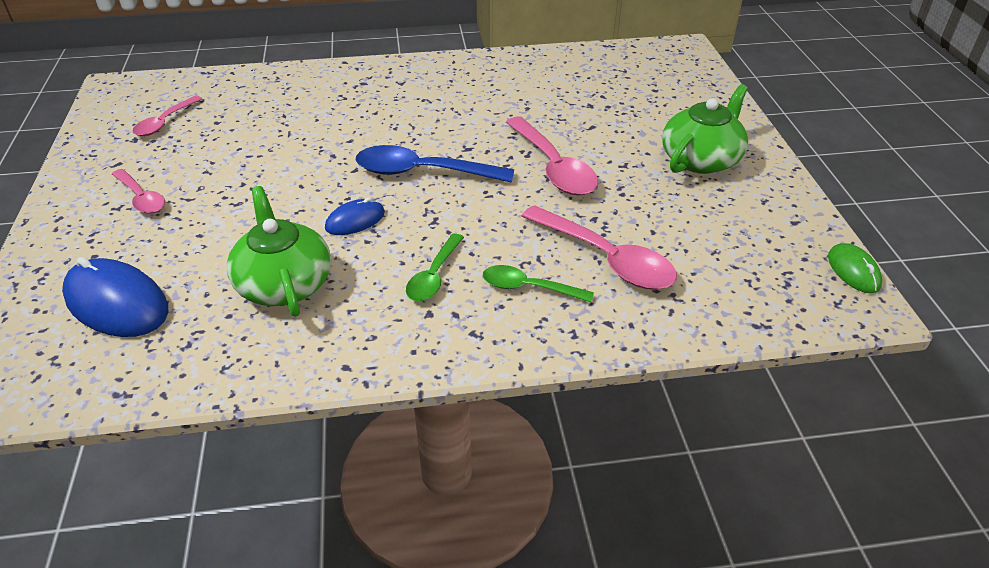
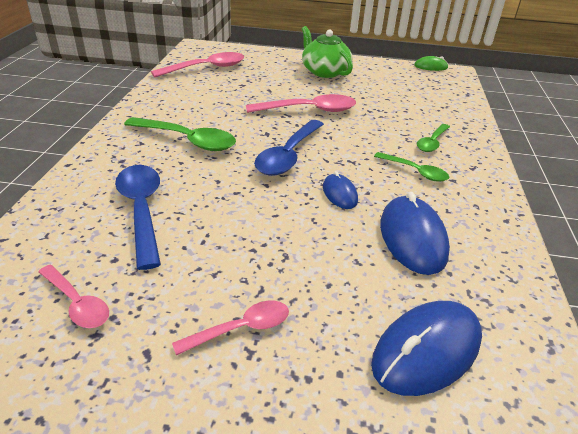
camera: 75 degrees left, 5 degrees down
green teapot [227,186,331,317] -> blue mouse [380,192,450,275]
pink spoon [522,205,677,290] -> pink spoon moved to [151,52,244,77]
none -> blue spoon [115,165,161,270]
none -> green spoon [124,117,236,151]

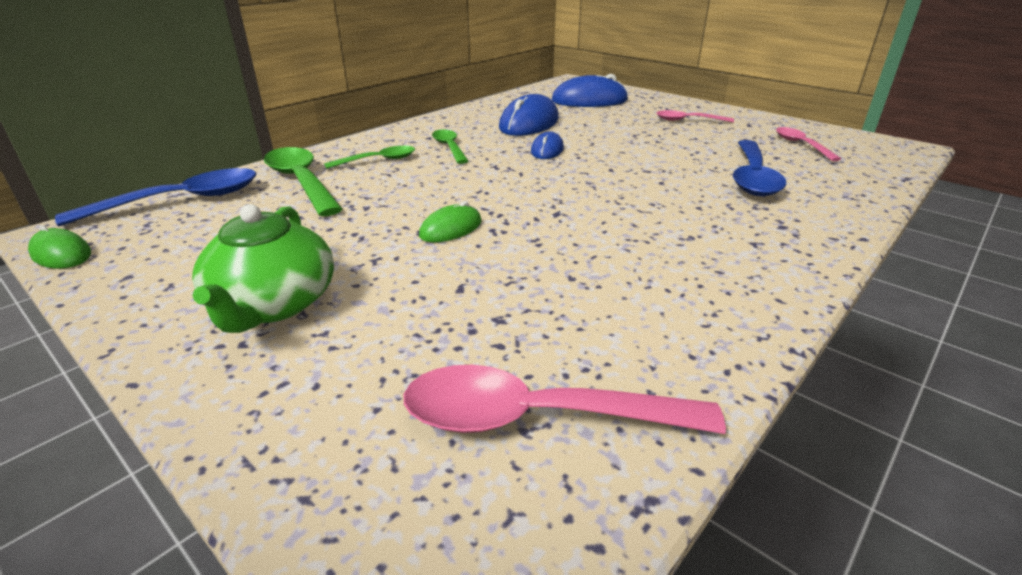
camera: 145 degrees left, 5 degrees down
green spoon [124,117,236,151] -> green spoon moved to [264,147,342,216]
pink spoon [246,94,356,113] -> green mouse [419,201,482,242]
blue spoon [254,120,324,176] -> blue spoon moved to [55,168,256,226]

